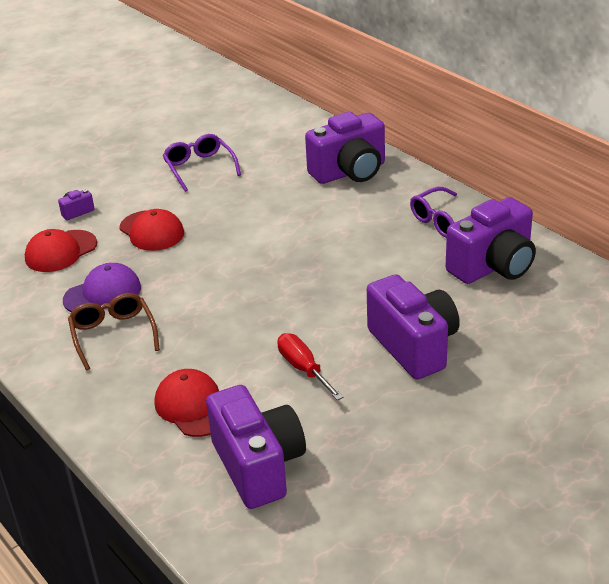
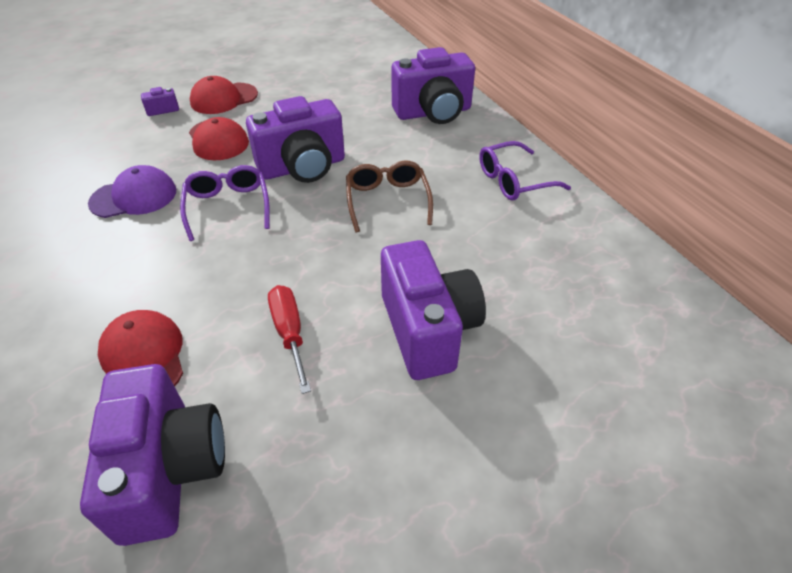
camera: 10 degrees right, 10 degrees up
red cap [25,229,97,272] -> red cap moved to [190,76,258,114]
brown glasses [68,293,160,370] -> brown glasses moved to [346,161,433,233]
purple glasses [163,134,241,192] -> purple glasses moved to [180,165,270,241]
purple camera [446,197,536,284] -> purple camera moved to [246,96,345,183]

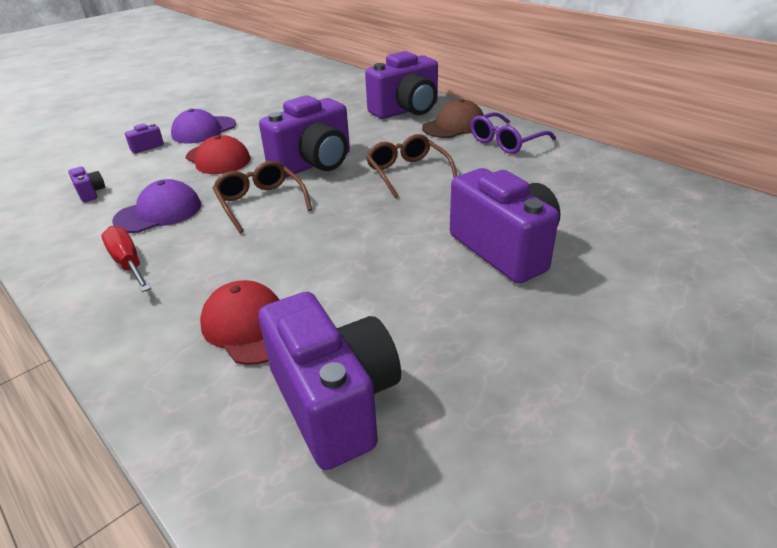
camera: 15 degrees left, 10 degrees down
purple glasses [180,165,270,241] -> brown glasses [213,161,312,233]
red cap [190,76,258,114] -> purple cap [171,109,236,143]
red screwdriver [268,285,311,394] -> red screwdriver moved to [101,226,151,292]
none -> purple camera [68,167,105,202]
none -> brown cap [422,99,484,138]

